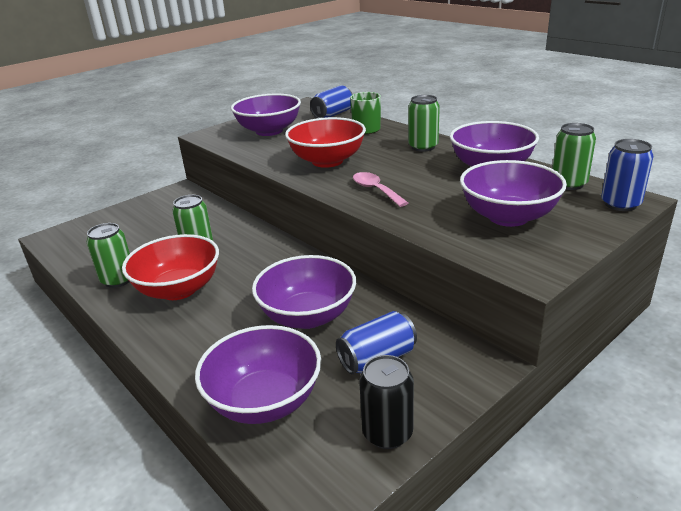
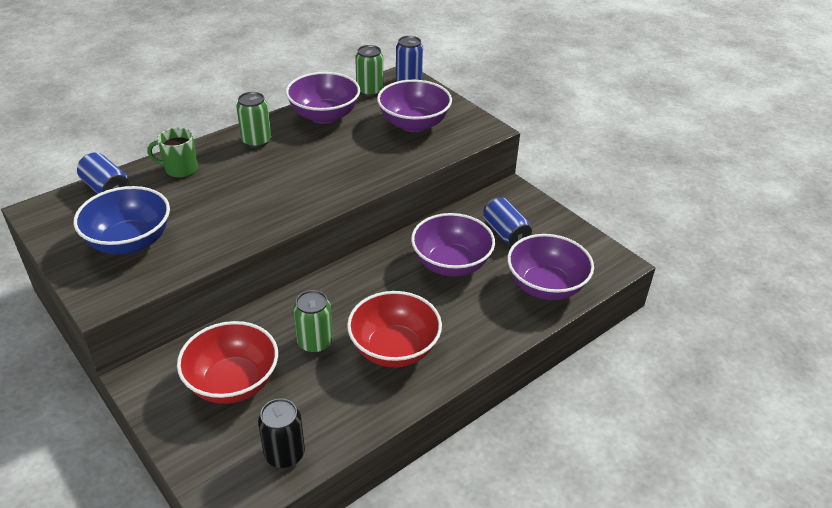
camera: 90 degrees left, 10 degrees up
green can [87,223,130,288] -> none
purple bowl [231,94,301,136] -> blue bowl [73,186,170,255]
red bowl [285,117,366,168] -> red bowl moved to [177,321,278,404]
pink spoon [353,172,408,207] -> none
black can [359,355,414,449] -> black can moved to [258,398,305,468]

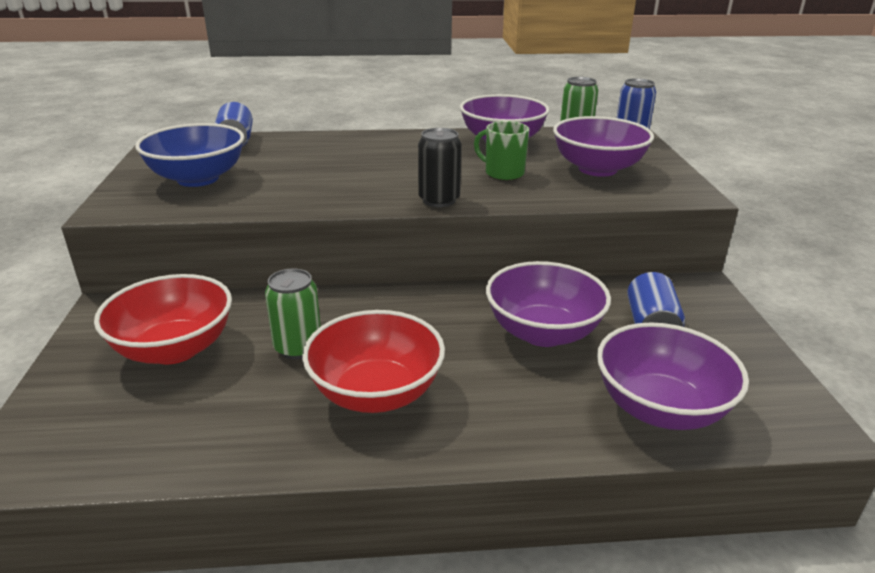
camera: 35 degrees right, 10 degrees down
green mug [147,127,198,178] -> green mug moved to [474,121,529,180]
green can [236,92,271,148] -> none
black can [258,398,305,468] -> black can moved to [418,128,462,207]

